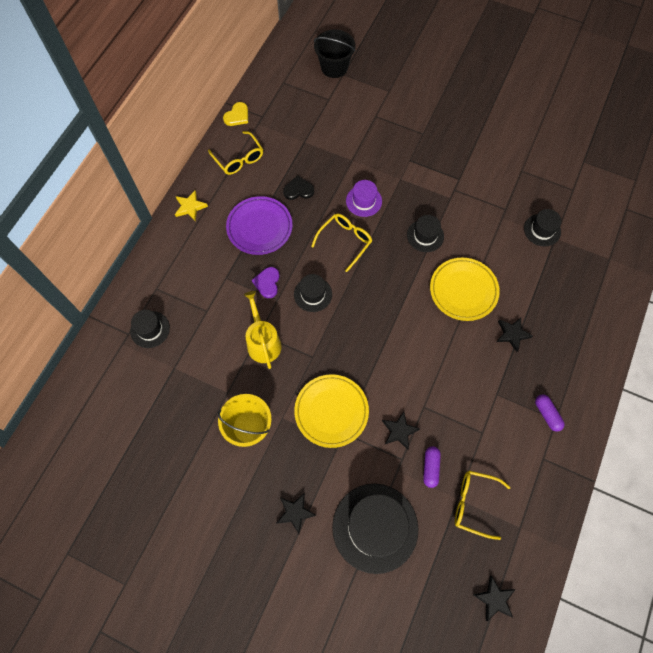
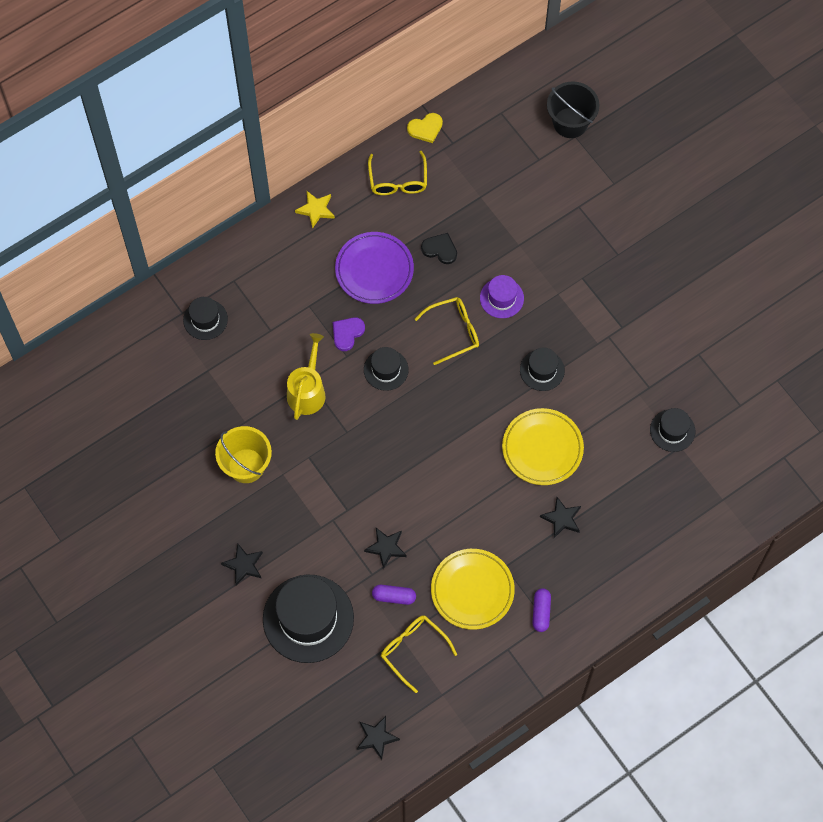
camera: 30 degrees right, 0 degrees up
yellow plate [294,374,369,448] -> yellow plate moved to [431,549,515,630]
purple capsule [423,446,441,488] -> purple capsule turned 60 degrees clockwise [372,585,416,605]

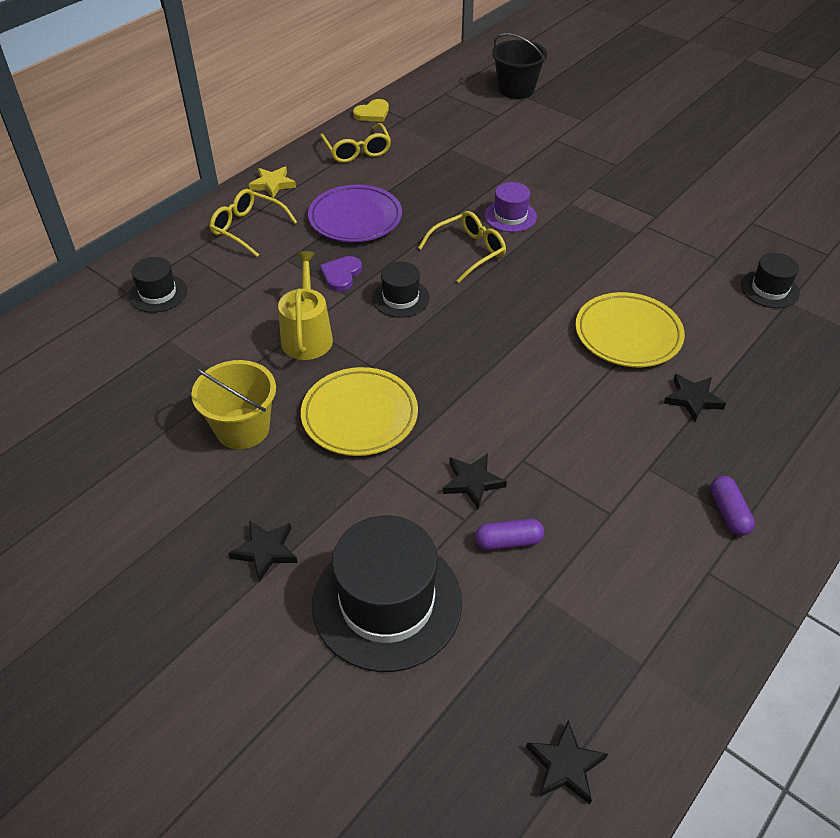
camera: 15 degrees left, 20 degrees down
yellow glasses [381,615,457,693] -> yellow glasses moved to [210,189,297,257]
black heart [421,233,457,264] -> none
yellow plate [431,549,515,630] -> yellow plate moved to [301,367,418,456]
black hat [520,347,565,391] -> none

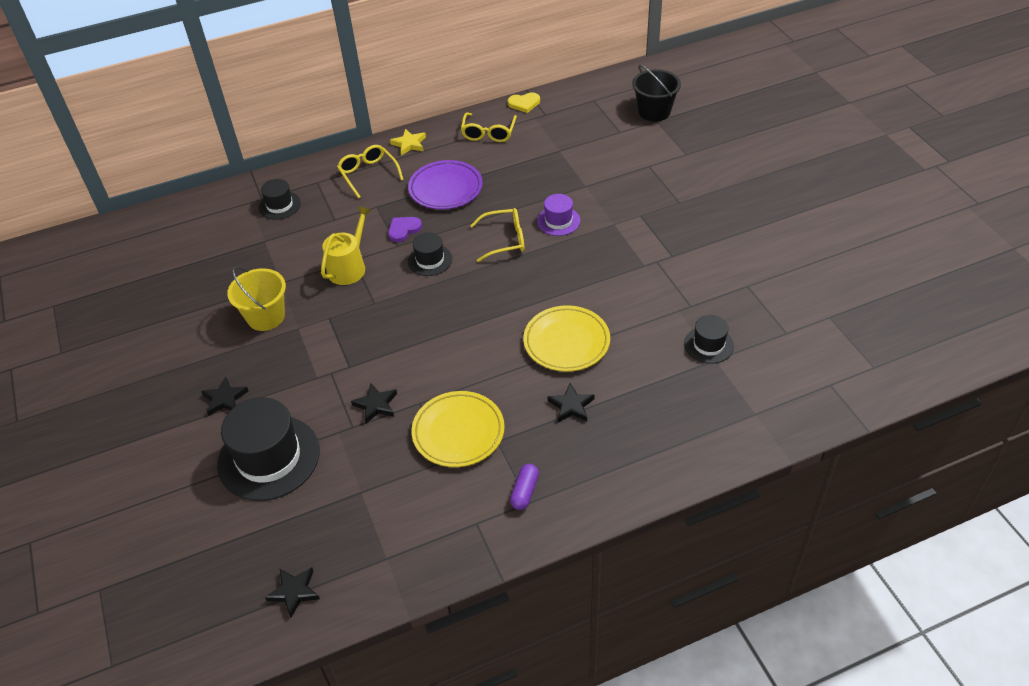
camera: 30 degrees right, 0 degrees up
yellow plate [301,367,418,456] -> yellow plate moved to [411,391,505,467]
purple capsule [475,519,544,550] -> none

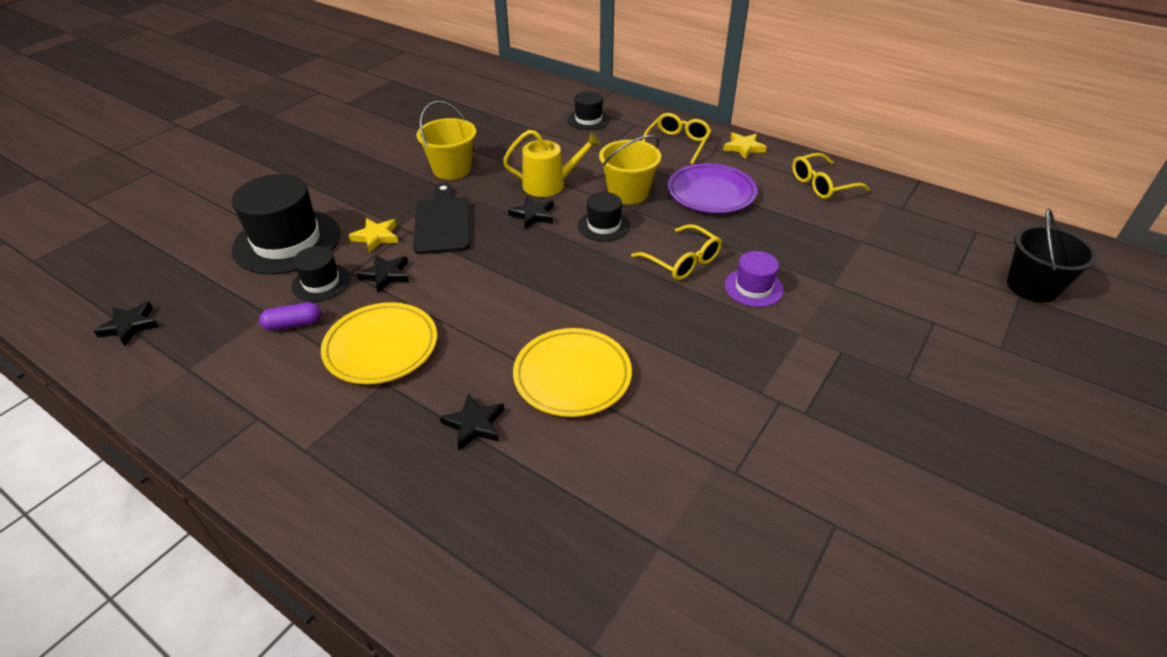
camera: 55 degrees right, 5 degrees down
black star [201,377,248,416] -> black star moved to [508,196,554,229]
purple heart [388,217,422,242] -> yellow bucket [599,135,661,205]
yellow heart [508,92,540,113] -> none
purple capsule [510,464,539,510] -> purple capsule moved to [259,302,321,331]
black hat [684,315,734,364] -> black hat moved to [291,246,351,301]
none -> yellow star [349,218,398,253]
none -> black cutting board [413,183,470,254]

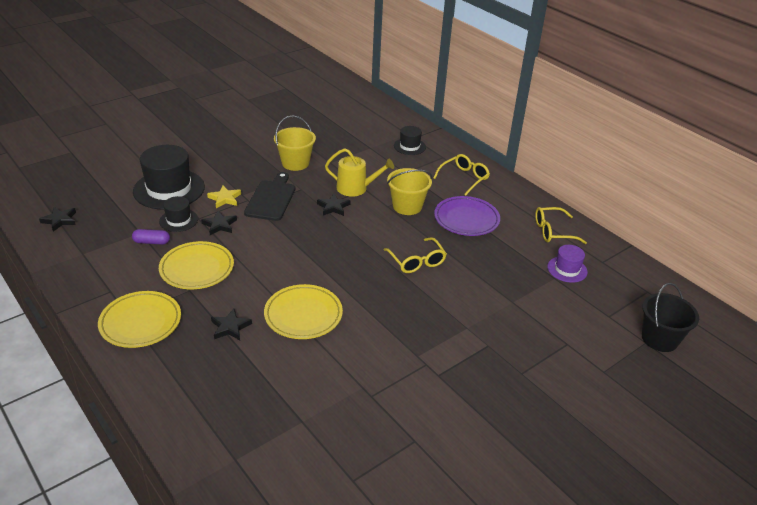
camera: 15 degrees right, 5 degrees down
black hat [578,192,630,241] -> none
yellow star [723,133,767,159] -> none
purple hat [725,251,784,307] -> purple hat moved to [547,245,588,283]
none -> yellow plate [98,291,181,348]

